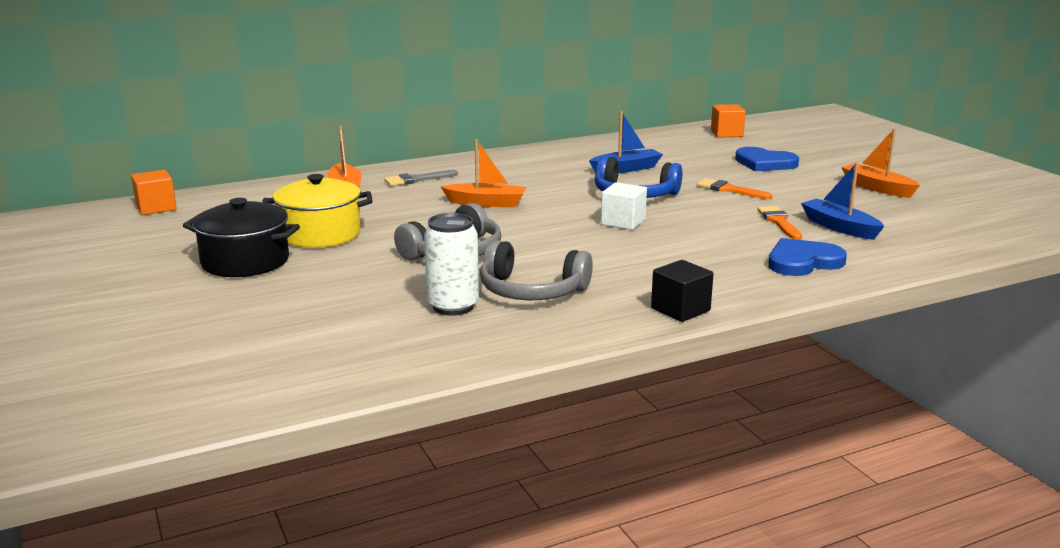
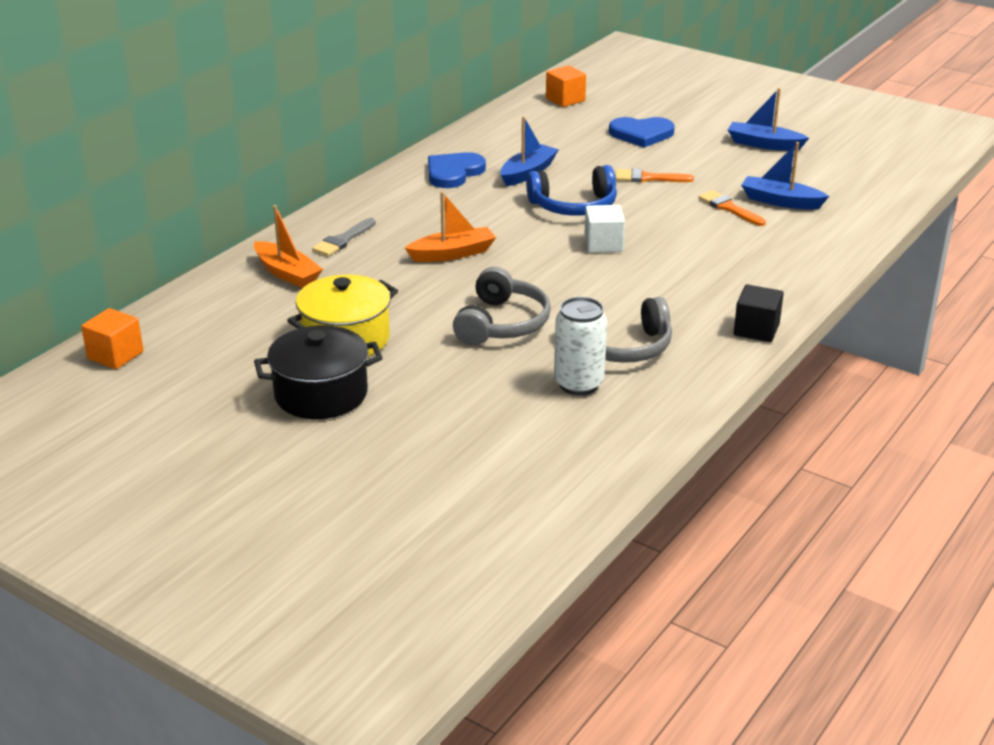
camera: 30 degrees left, 10 degrees up
blue heart [768,238,847,276] -> blue heart moved to [428,152,486,188]
orange boat [841,129,920,198] -> blue boat [728,88,809,151]

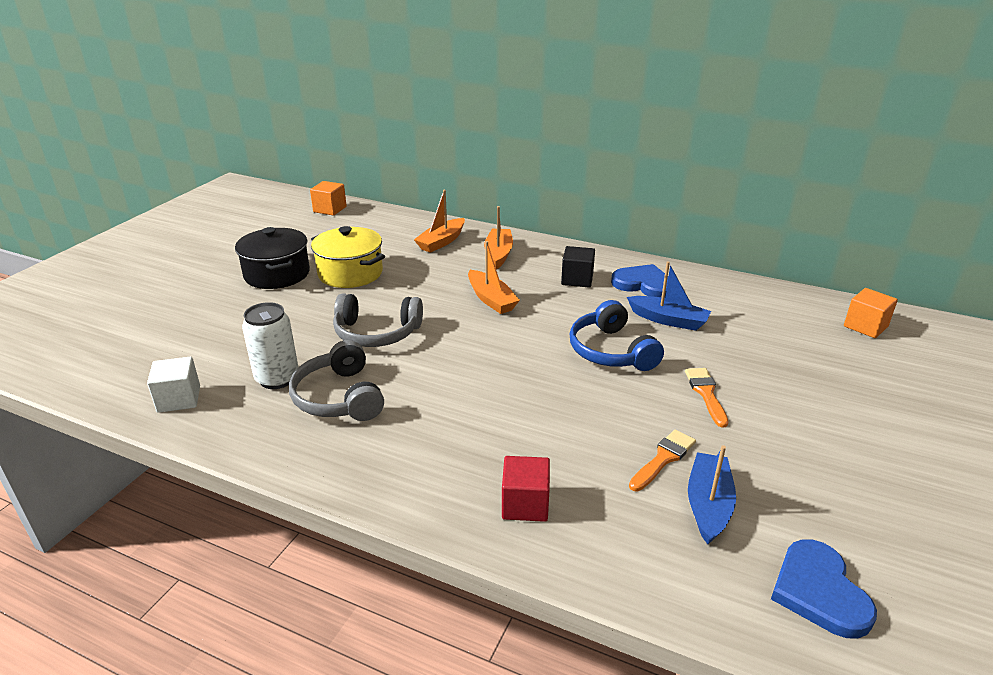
camera: 80 degrees right, 0 degrees up
grey brush [312,218,376,256] -> orange boat [484,206,513,269]
white cube [584,205,625,253] -> white cube moved to [147,357,200,413]
blue heart [609,117,675,148] -> blue heart moved to [771,539,877,639]
blue boat [728,88,809,151] -> none
black cube [734,284,784,342] -> black cube moved to [561,246,595,287]
none -> red cube [502,456,550,522]

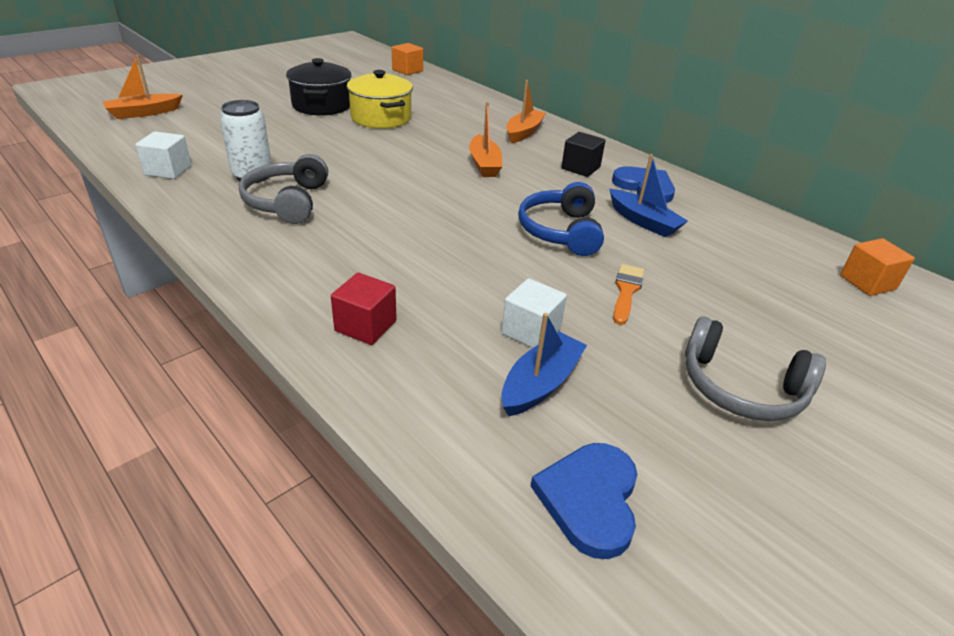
camera: 20 degrees right, 5 degrees up
grey headphones [333,293,423,347] -> grey headphones moved to [685,316,826,421]
orange boat [414,190,465,253] -> orange boat moved to [103,55,183,119]
orange brush [629,430,696,491] -> white cube [502,278,567,348]

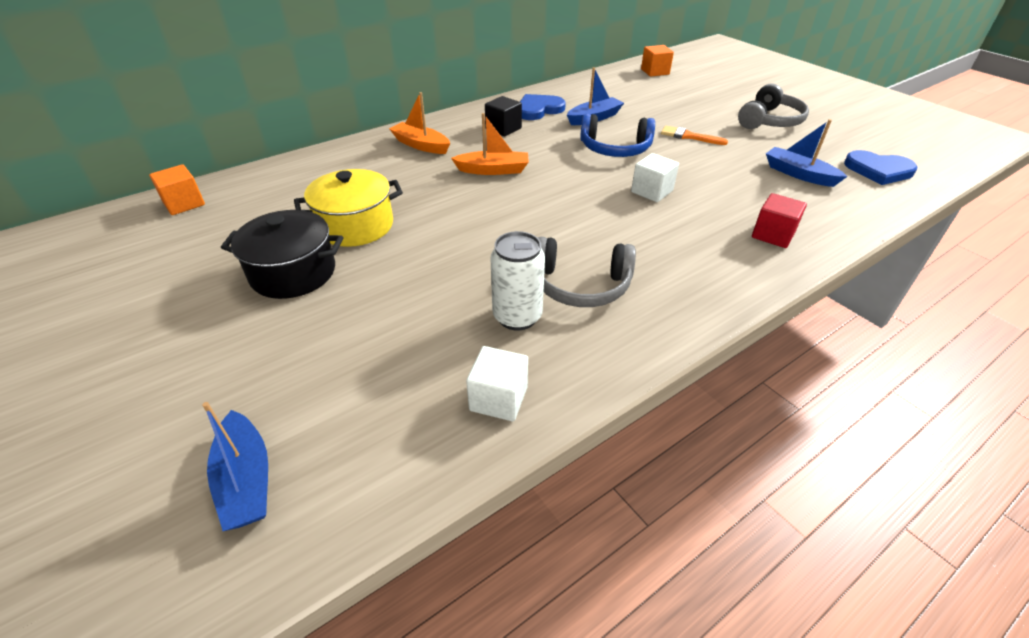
camera: 80 degrees left, 5 degrees up
orange boat [103,55,183,119] -> blue boat [202,402,268,531]
white cube [502,278,567,348] -> white cube moved to [631,153,679,202]

